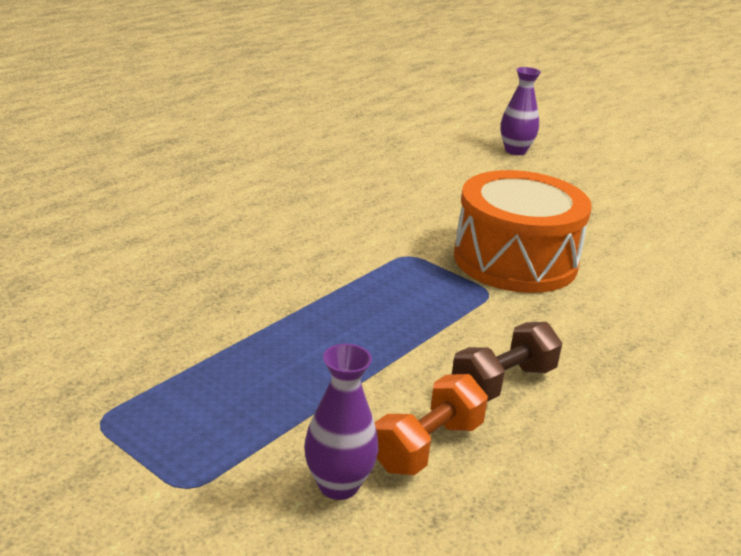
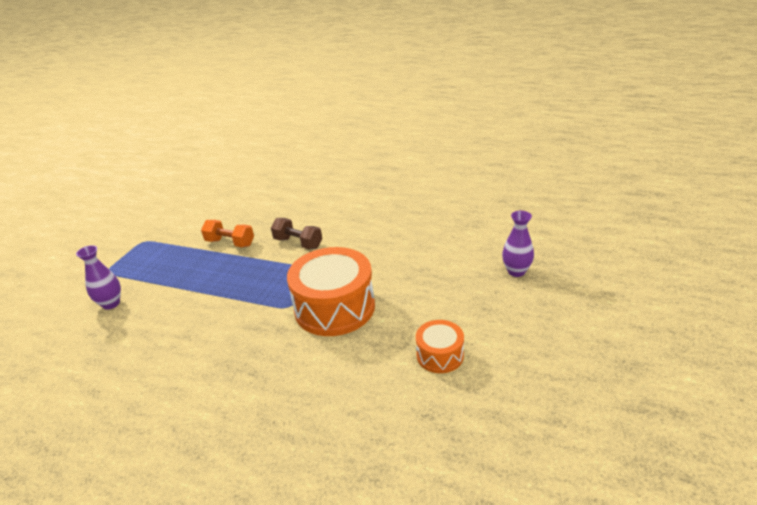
camera: 75 degrees right, 5 degrees up
orange dumbbell [374,374,488,475] -> orange dumbbell moved to [201,220,254,247]
brown dumbbell [452,322,562,402] -> brown dumbbell moved to [271,218,322,249]
none -> orange drum [416,320,464,373]

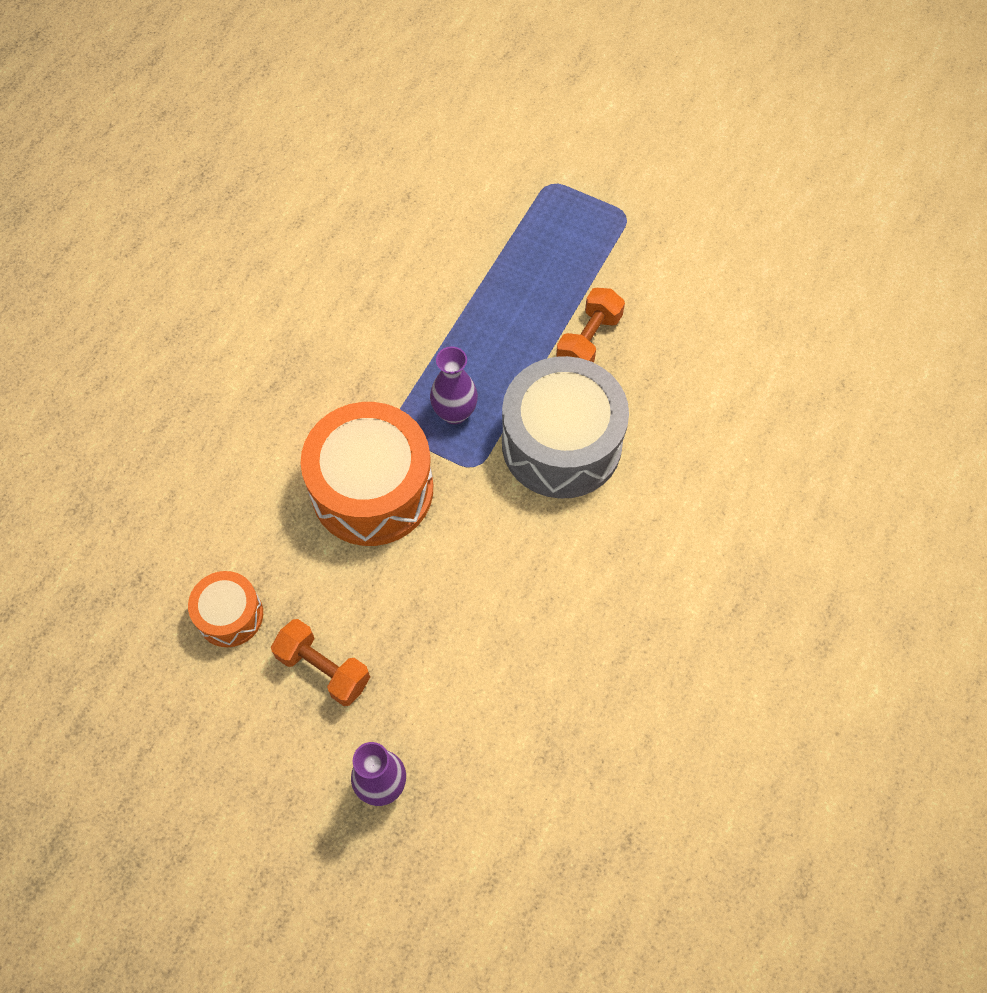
camera: 95 degrees right, 30 degrees up
purple vase [76,245,121,309] -> purple vase moved to [430,347,478,424]
brown dumbbell [271,218,322,249] -> grey drum [502,356,629,499]
none -> orange dumbbell [271,619,370,706]

